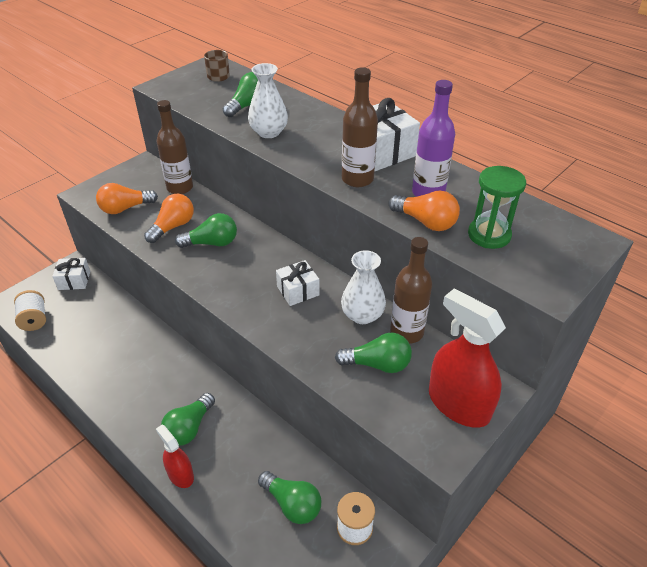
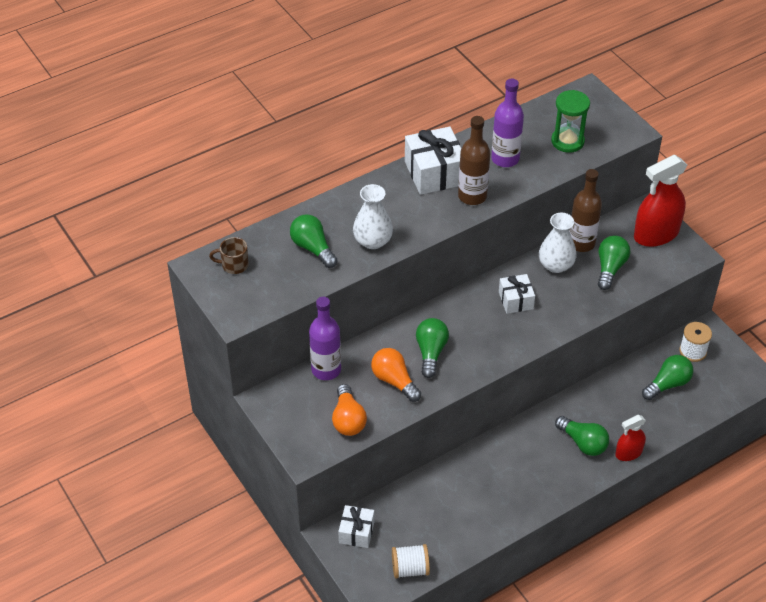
camera: 75 degrees left, 5 degrees up
brown bottle [157,100,193,194] -> purple bottle [309,297,341,380]
orange light bulb [389,191,460,231] -> none

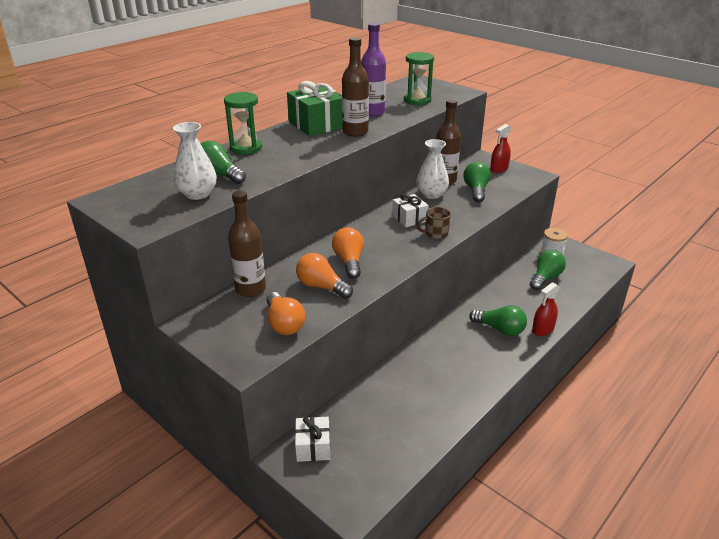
camera: 15 degrees left, 15 degrees down
brown mug [209,237,249,274] -> brown mug moved to [417,207,451,239]
purple bottle [309,297,341,380] -> brown bottle [228,190,266,297]
white vase [353,184,393,249] -> white vase moved to [173,122,217,200]
white spool [392,544,430,579] -> none
white gift [405,126,461,195] -> green gift [287,81,343,136]
green light bulb [416,318,449,378] -> orange light bulb [332,227,364,279]
red spray bottle [634,155,687,247] -> red spray bottle [490,124,511,173], size x0.55
none -> green hourglass [224,92,262,154]

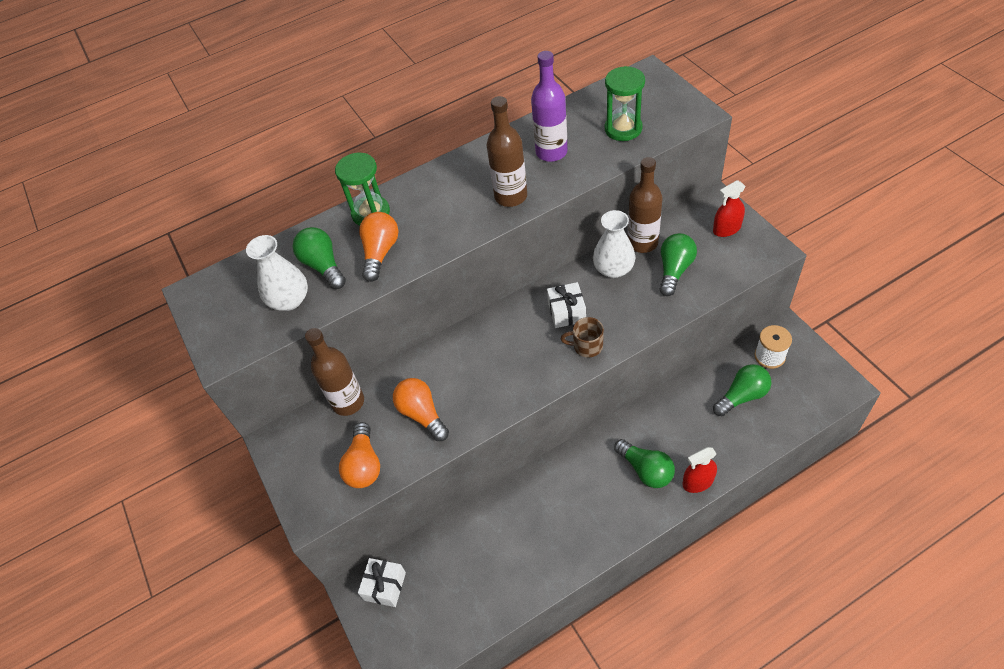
camera: 25 degrees right, 20 degrees up
green gift [287,81,343,136] -> none
orange light bulb [332,227,364,279] -> orange light bulb moved to [359,212,398,282]

